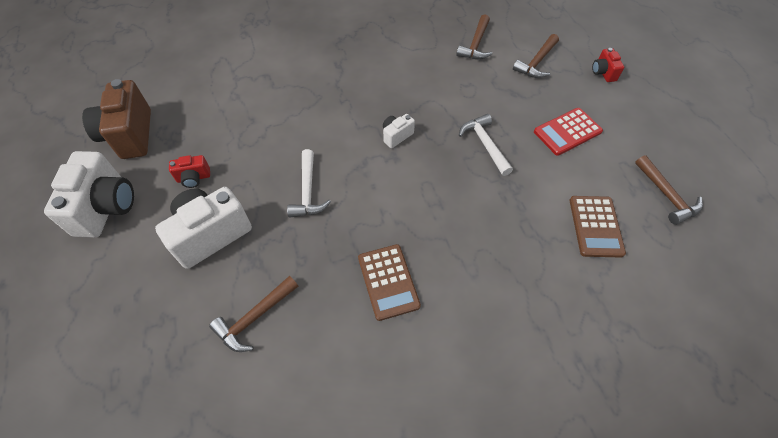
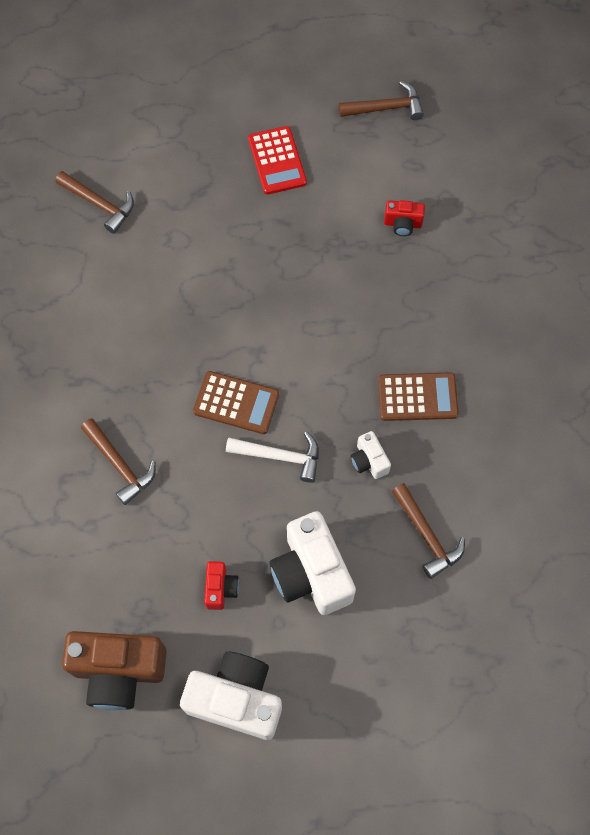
camera: 75 degrees left, 10 degrees up
white camera [383,114,415,148] -> white camera moved to [350,431,391,479]
white hammer [459,114,513,176] -> none
brown hammer [513,34,559,78] -> brown hammer moved to [81,418,156,505]
brown calculator [570,196,626,257] -> brown calculator moved to [193,371,279,434]
red camera [592,48,624,82] -> red camera moved to [384,200,425,236]

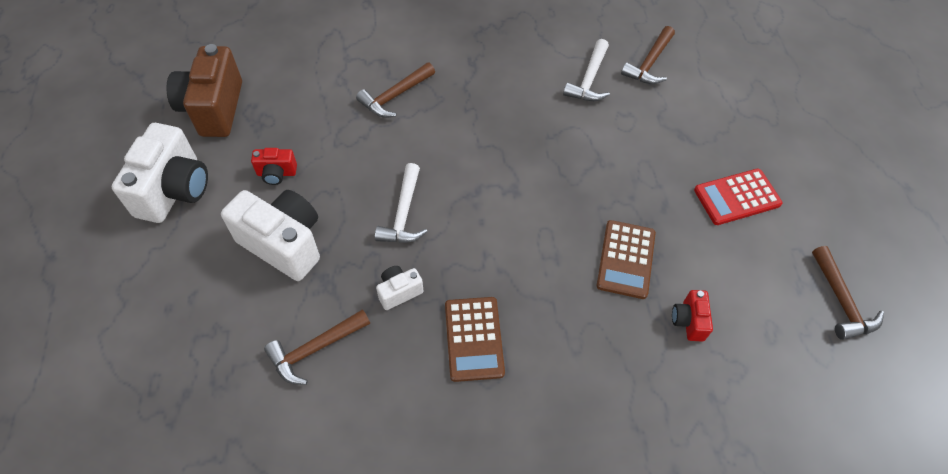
camera: 85 degrees right, 10 degrees down
brown calculator [193,371,279,434] -> brown calculator moved to [596,220,656,299]
white camera [270,511,356,615] -> white camera turned 60 degrees clockwise [221,190,320,281]
none -> white hammer [563,39,610,101]

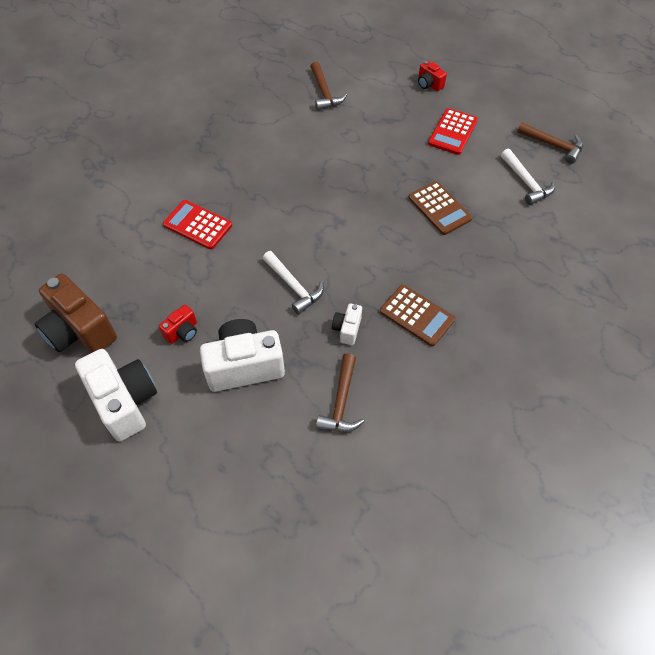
camera: 45 degrees left, 0 degrees up
brown hammer [356,62,435,118] -> red calculator [163,200,232,249]
white hammer [563,39,610,101] -> white hammer moved to [501,149,555,205]
red camera [672,290,713,341] -> red camera moved to [418,61,447,91]

